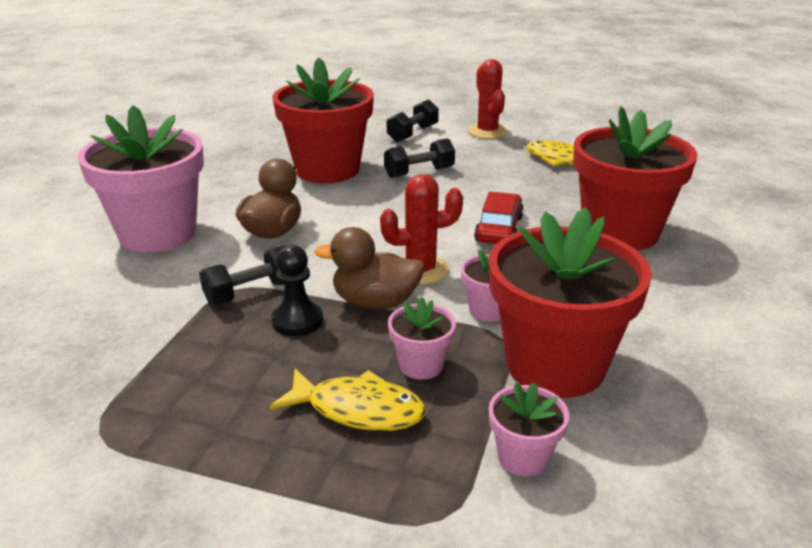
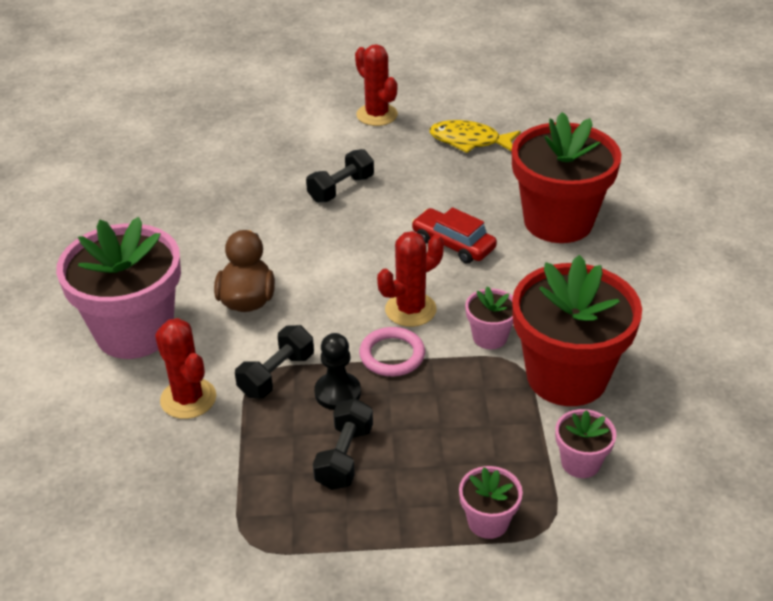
camera: 20 degrees left, 10 degrees up
yellow fish [270,369,426,431] -> none
red flower pot [273,58,374,183] -> none
brown duck [314,227,425,309] -> pink ring [359,327,425,376]
black dumbbell [387,99,439,142] -> black dumbbell moved to [313,398,373,490]
pink flower pot [388,296,456,380] -> pink flower pot moved to [459,466,523,539]
red car [474,192,524,244] -> red car turned 45 degrees counterclockwise [412,207,497,264]
none -> red cactus [155,318,216,419]

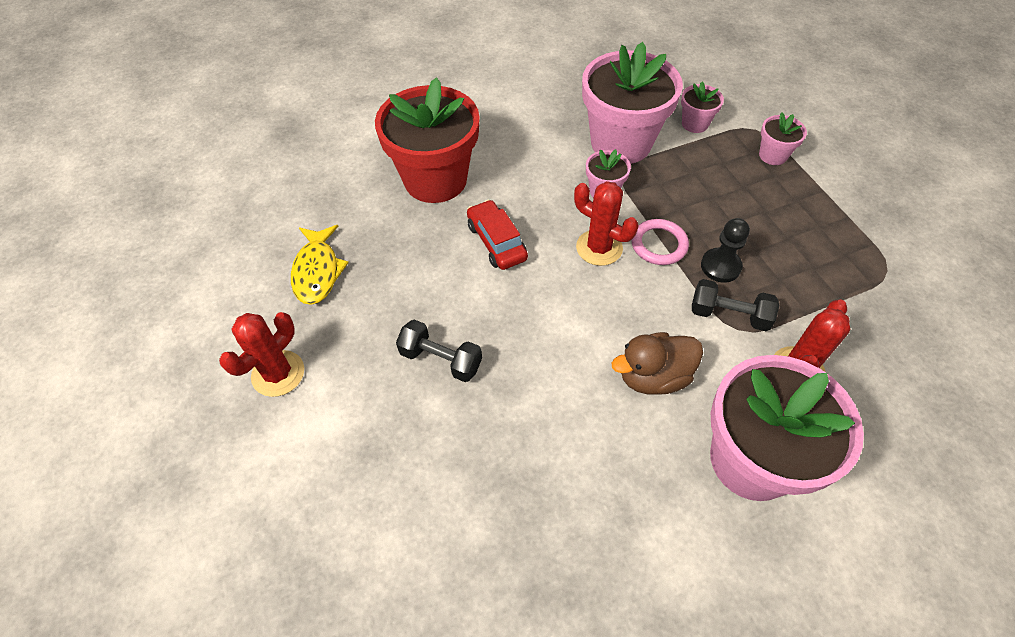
camera: 110 degrees left, 15 degrees up
black dumbbell [313,398,373,490] -> none
red car [412,207,497,264] -> red car turned 135 degrees clockwise [467,200,528,270]
red flower pot [512,255,642,406] -> pink flower pot [582,42,683,164]

